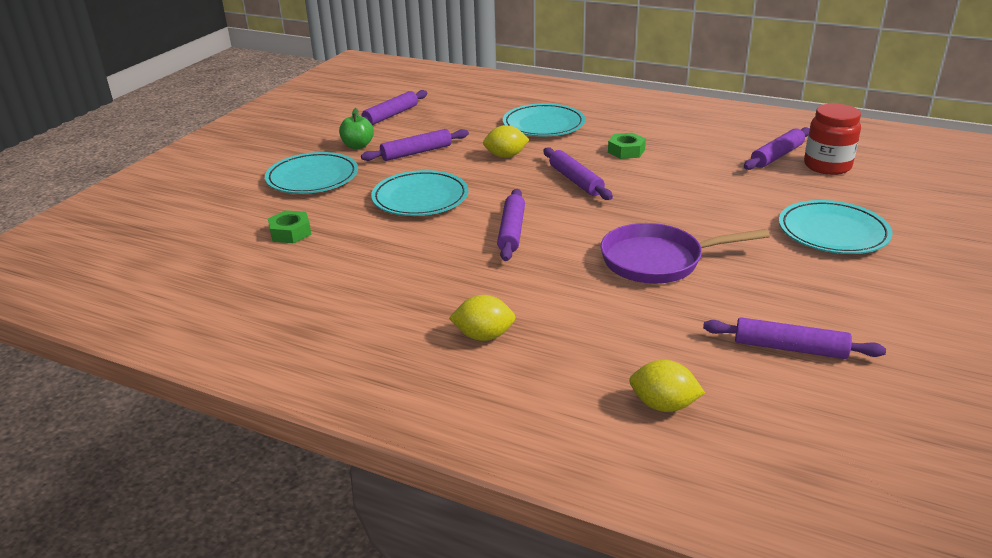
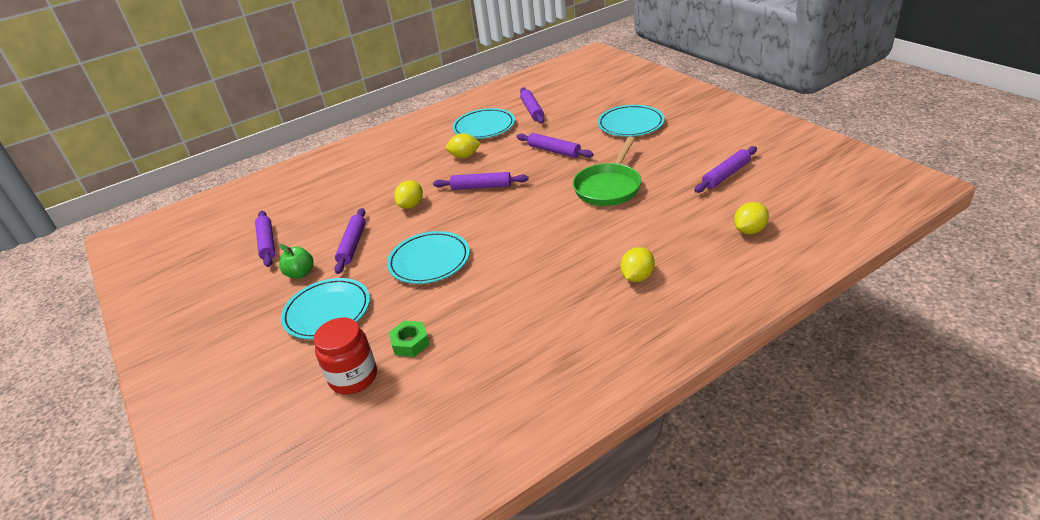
camera: 55 degrees left, 5 degrees up
purple rolling pin [497,189,525,261] -> purple rolling pin moved to [517,133,594,158]
turquoise plate [503,103,585,137] -> turquoise plate moved to [452,108,515,139]
purple pan [600,223,770,284] -> green pan [573,137,641,206]
green nut [608,133,646,159] -> yellow lemon [446,133,481,158]
red jar [804,104,861,175] -> red jar moved to [314,318,377,395]

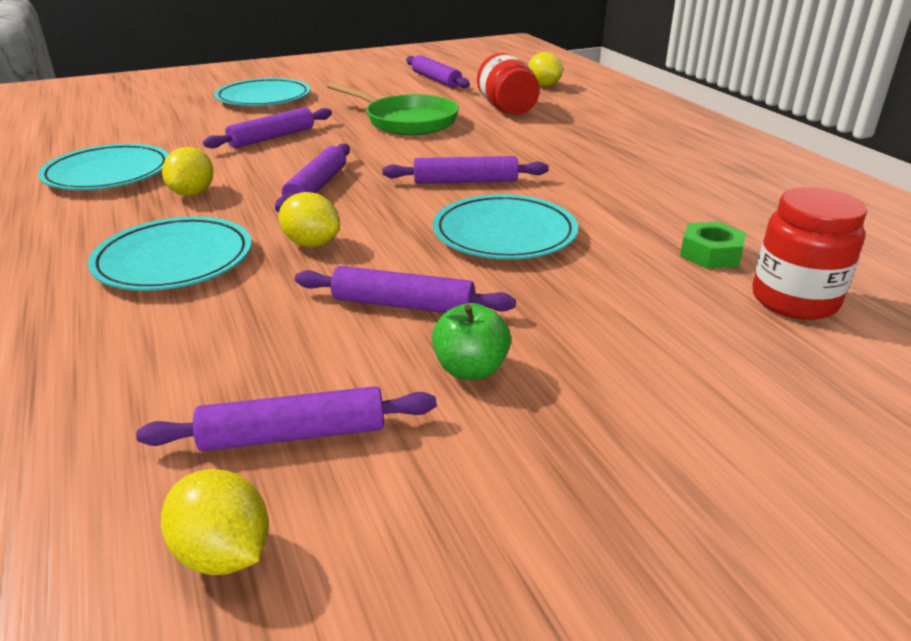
camera: 85 degrees left, 5 degrees down
turquoise plate [281,278,370,339] -> turquoise plate moved to [88,216,252,291]
purple rolling pin [520,88,544,124] -> purple rolling pin moved to [382,156,549,184]
yellow lemon [620,247,655,282] -> yellow lemon moved to [161,469,269,575]
none -> red jar [477,53,540,115]

